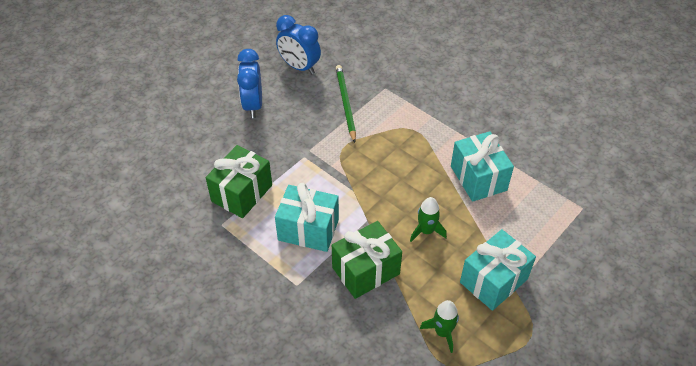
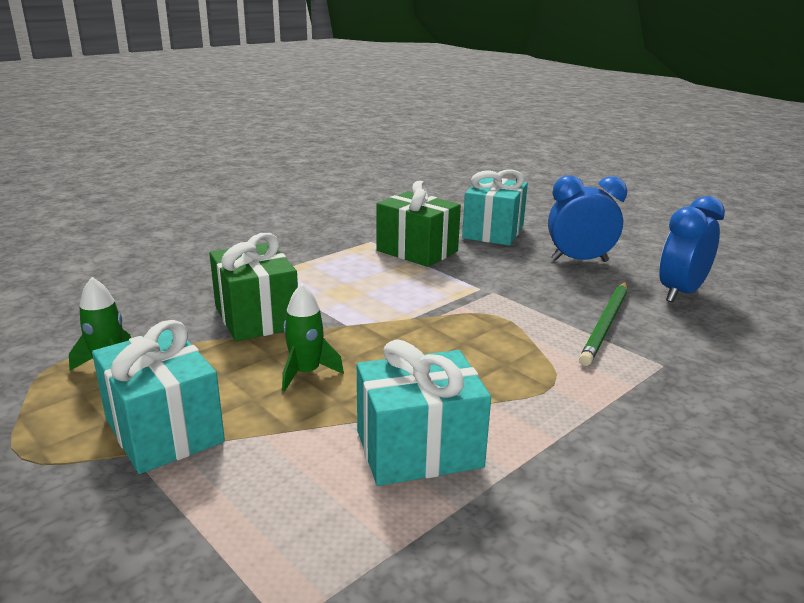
camera: 95 degrees right, 25 degrees down
turquoise gift [275,183,339,252] -> turquoise gift moved to [462,170,528,245]
green pencil [336,65,356,143] -> green pencil turned 120 degrees clockwise [579,282,627,366]

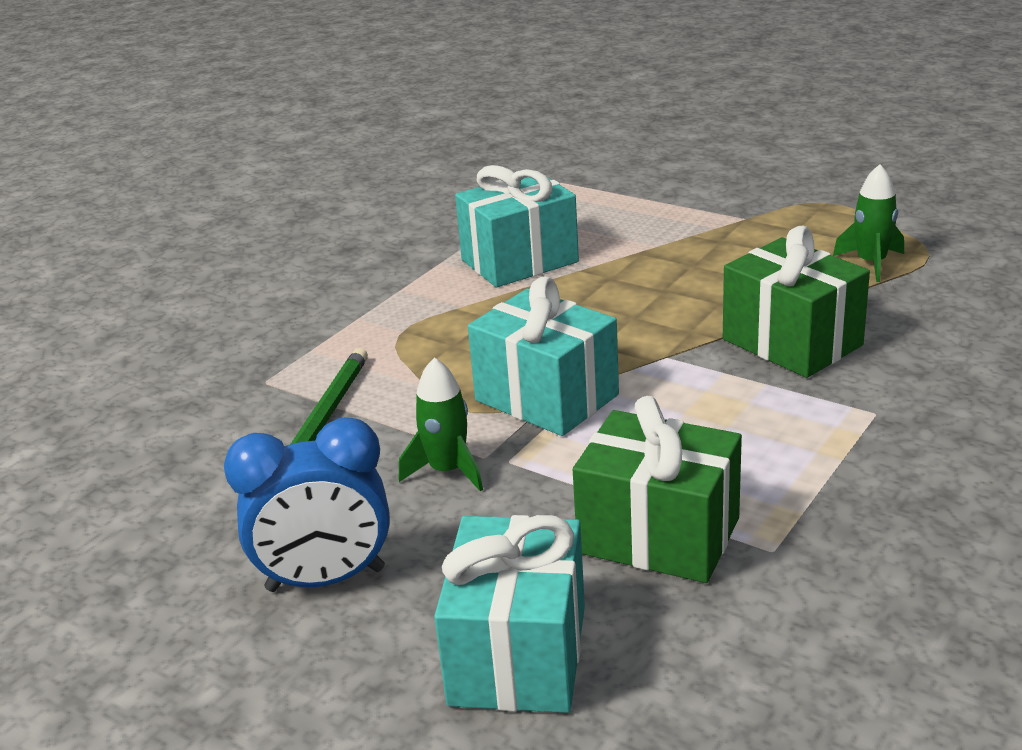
camera: 170 degrees right, 5 degrees up
turquoise gift [92,320,225,474] -> turquoise gift moved to [468,276,619,436]
green rocket [282,284,344,391] -> green rocket moved to [399,357,483,491]
blue clock [659,196,725,303] -> none

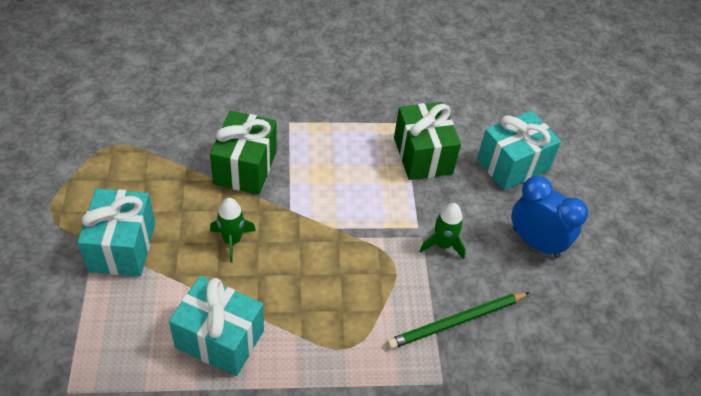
camera: 135 degrees left, 20 degrees up
turquoise gift [468,276,619,436] -> turquoise gift moved to [77,189,155,276]
green rocket [833,164,904,282] -> green rocket moved to [210,198,256,263]

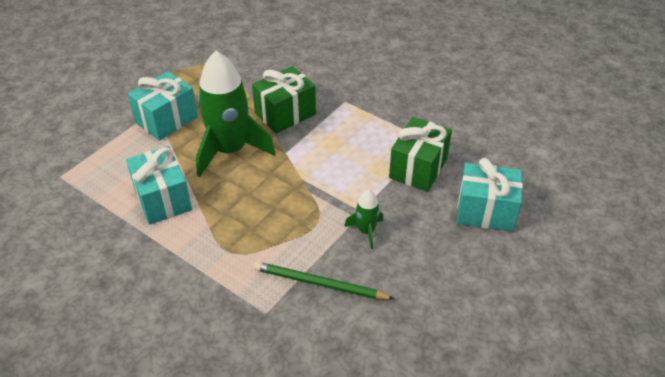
camera: 45 degrees right, 5 degrees down
green rocket [210,198,256,263] -> green rocket [196,51,275,177], size x2.20
blue clock [511,176,588,258] -> none

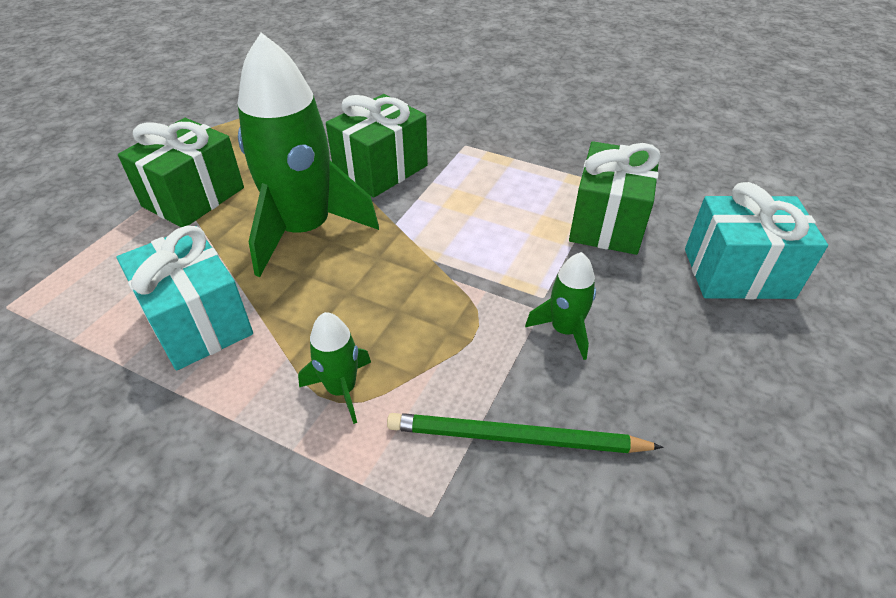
camera: 10 degrees left, 0 degrees up
turquoise gift [128,71,198,141] -> green gift [118,118,244,227]
none -> green rocket [298,312,371,424]

